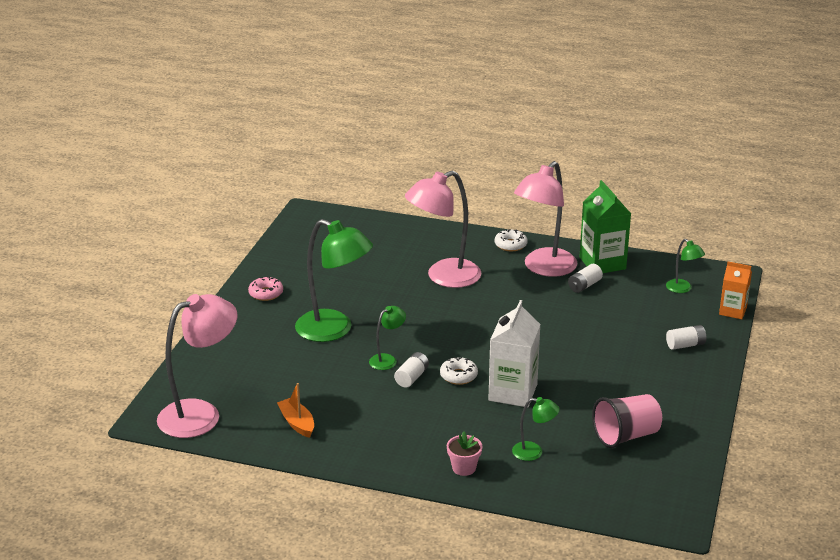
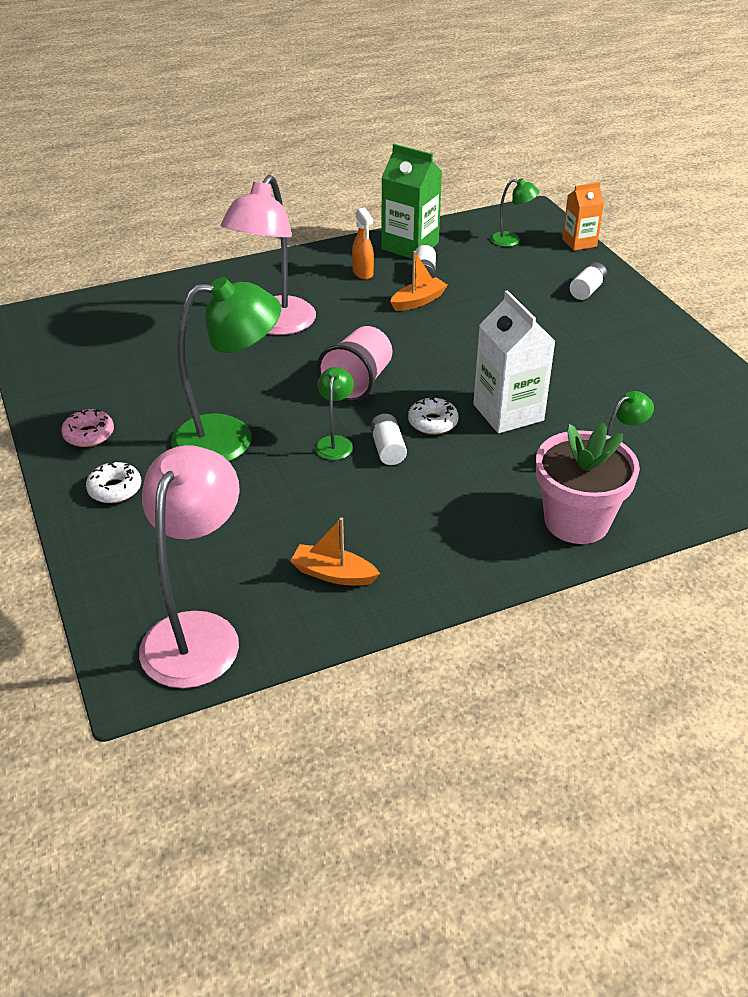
camera: 40 degrees left, 10 degrees up
pink flower pot [447,431,483,476] -> pink flower pot [536,423,640,544], size x2.03
white donut [495,229,528,251] -> white donut moved to [86,461,141,503]
pink lamp [514,161,578,277] -> orange spray bottle [352,208,374,279]
pink cup [592,394,662,448] -> pink cup moved to [317,326,392,402]
none -> orange boat [390,251,448,311]

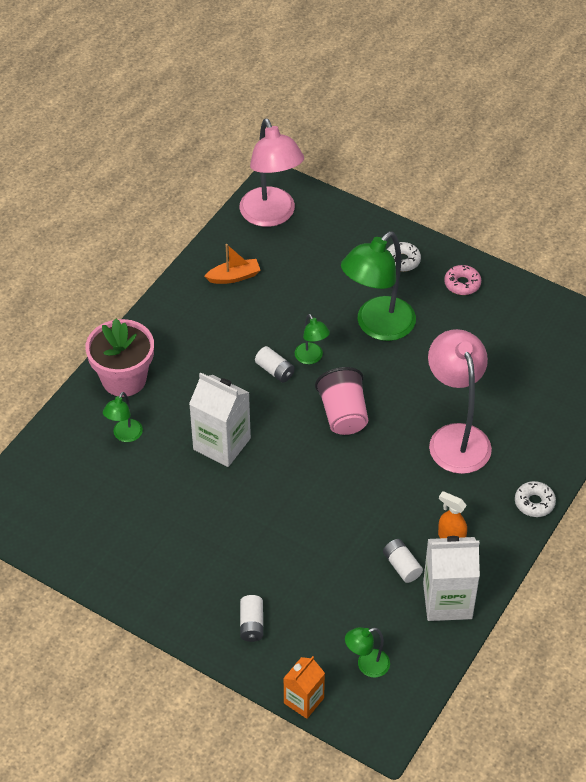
camera: 145 degrees right, 10 degrees up
green carton [381,144,442,259] -> white carton [423,536,480,621]
orange boat [390,251,448,311] -> none
white donut [408,397,458,435] -> white donut moved to [515,481,556,517]

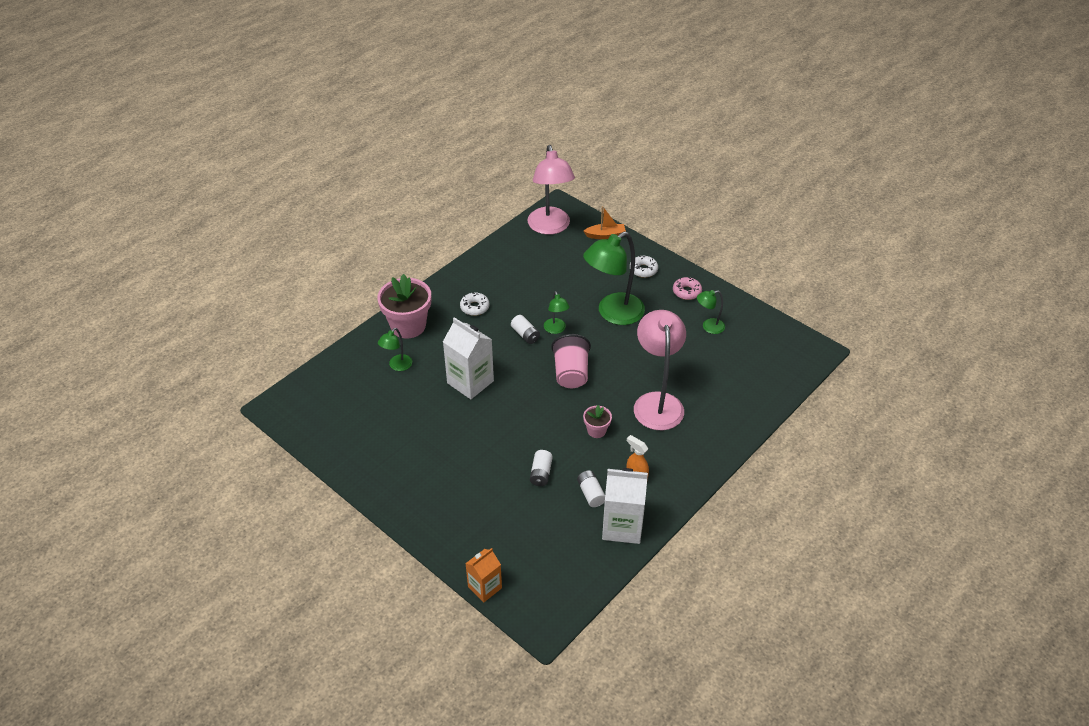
camera: 10 degrees right, 5 degrees down
orange boat [204,244,260,284] -> orange boat moved to [584,206,626,239]
white battery [240,595,263,642] -> white battery moved to [530,450,553,486]
green lamp [345,627,390,678] -> green lamp moved to [697,290,725,334]
white donut [515,481,556,517] -> white donut moved to [460,293,490,316]
none -> pink flower pot [583,405,612,438]

